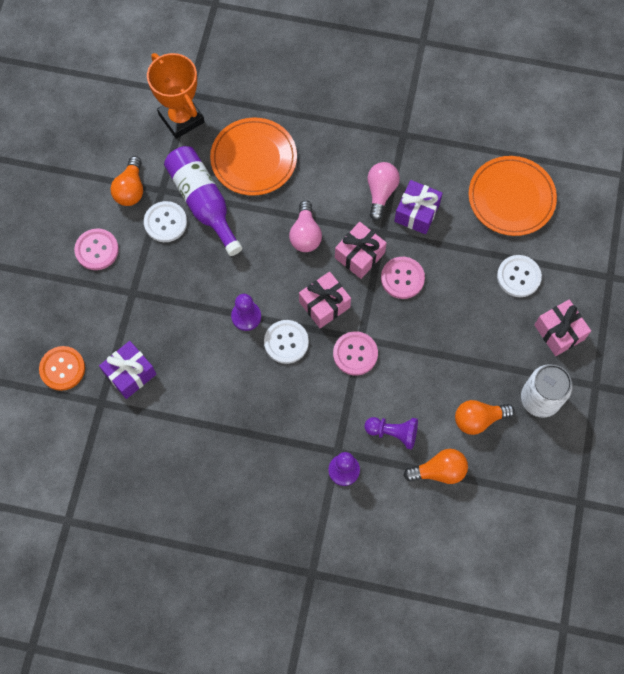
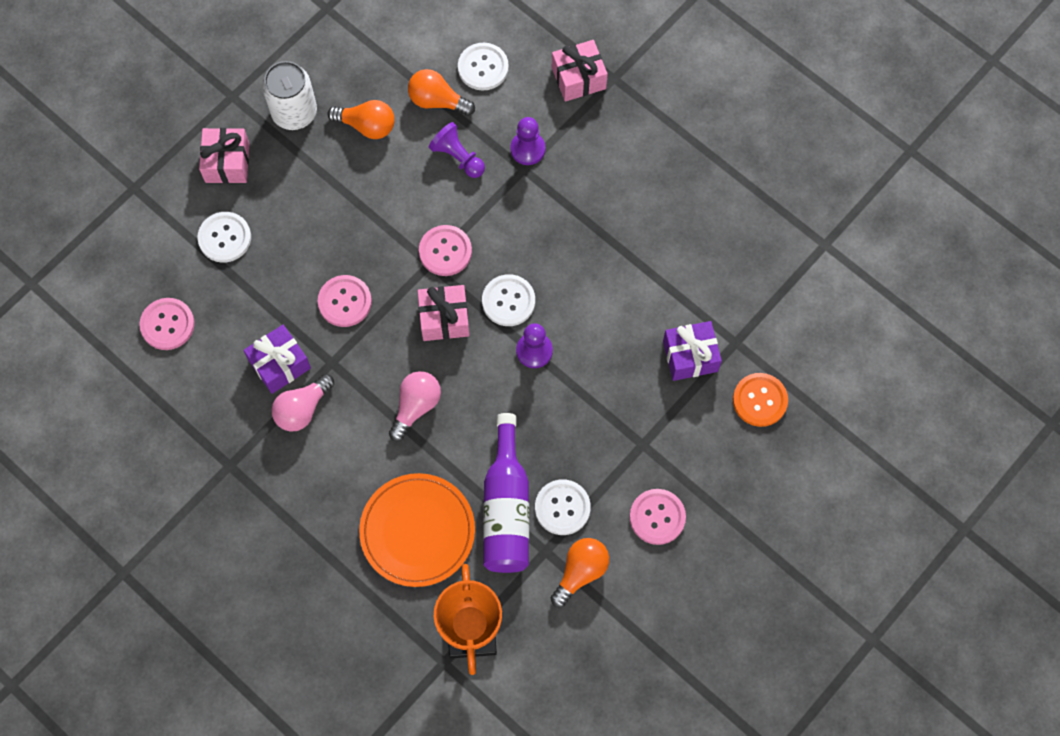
camera: 150 degrees left, 0 degrees up
pink gift [335,222,387,279] -> pink gift moved to [552,40,608,102]
orange plate [469,156,557,236] -> pink button [139,298,195,350]
none -> white button [458,43,509,91]

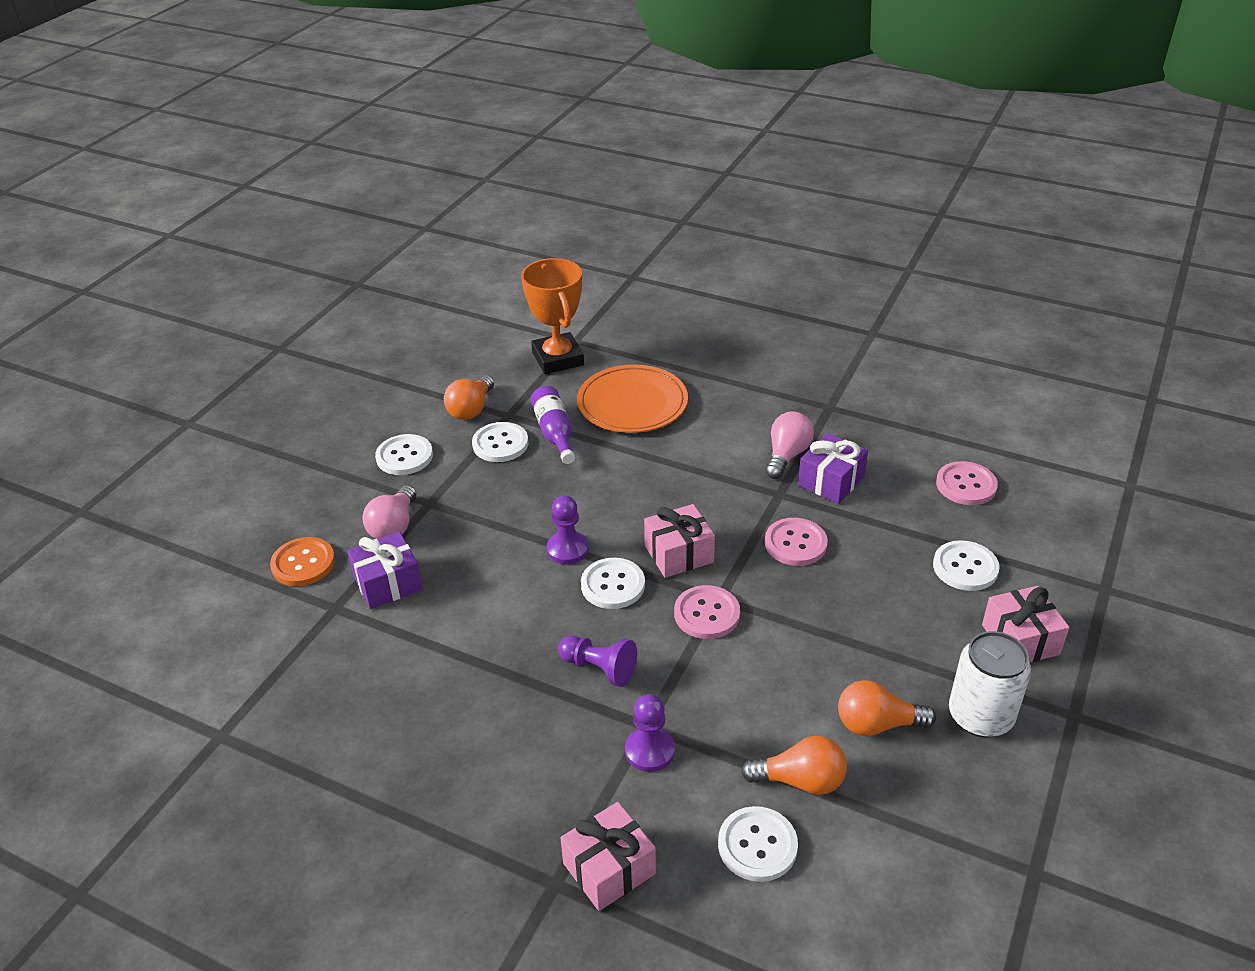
camera: 165 degrees right, 30 degrees down
pink light bulb [389,371,441,442] -> pink light bulb moved to [362,485,417,539]
purple pawn [429,122,485,178] -> purple pawn moved to [558,635,637,687]
purple bottle [483,413,529,573] -> purple bottle [531,386,575,464], size x0.66
pink button [630,489,686,545] -> white button [375,434,433,475]

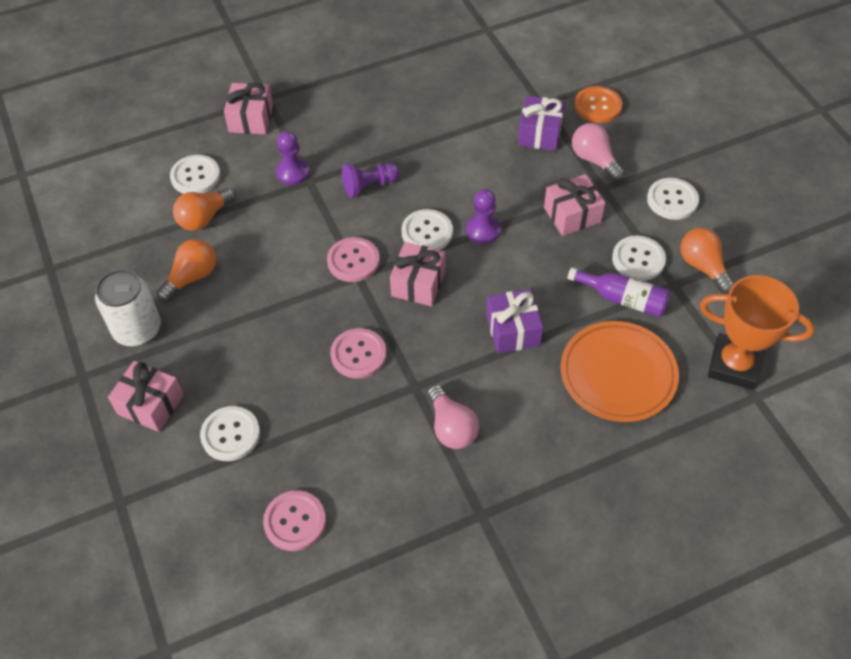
camera: 130 degrees right, 15 degrees up
purple gift [798,433,868,504] -> purple gift moved to [486,289,543,354]
none -> pink gift [544,174,605,236]

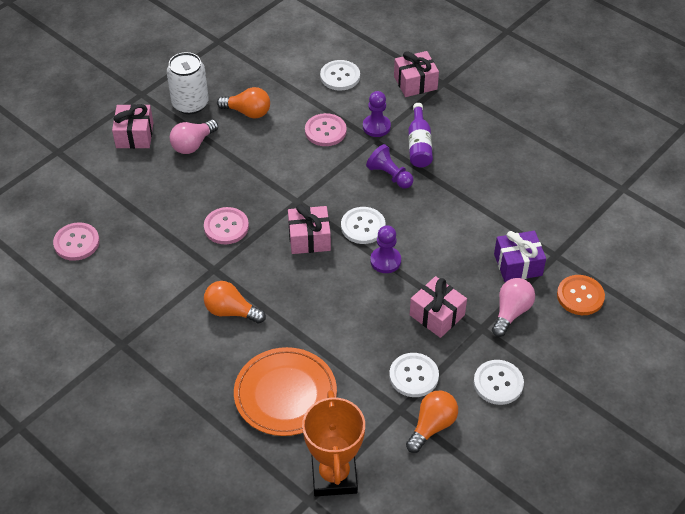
camera: 65 degrees right, 5 degrees down
orange light bulb [173,188,236,231] -> orange light bulb moved to [204,281,266,323]
white button [200,406,260,461] -> none
pink button [327,237,380,282] -> pink button moved to [305,113,347,146]
pink light bulb [427,385,479,449] -> pink light bulb moved to [170,120,218,154]
purple gift [486,289,543,354] -> none
purple bottle [567,267,671,317] -> purple bottle moved to [408,103,433,167]

